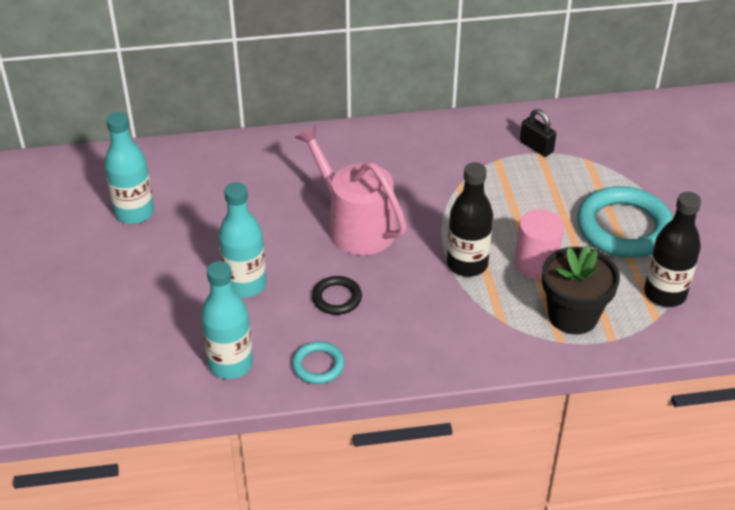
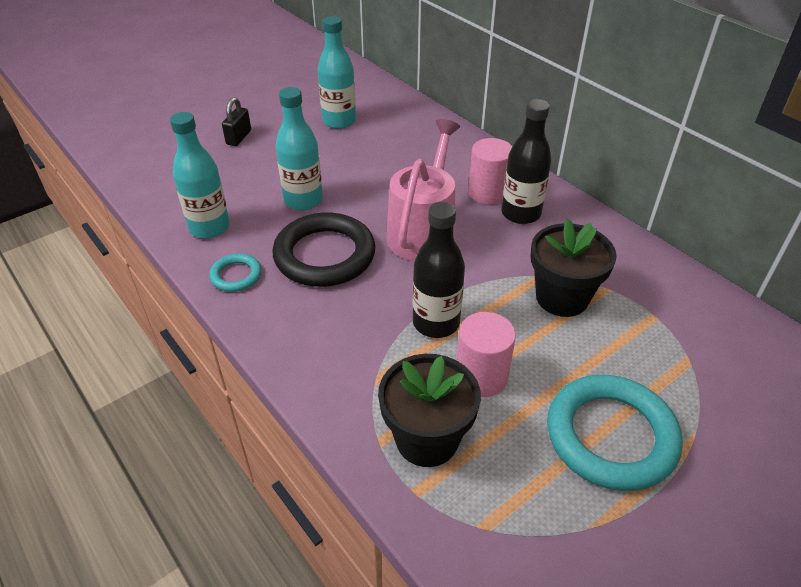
camera: 60 degrees right, 0 degrees up
black ring [312,276,362,315] -> black ring [272,212,375,287], size x2.04
black padlock [520,109,556,157] -> black padlock moved to [222,97,251,146]
black bottle [644,192,701,307] -> black bottle moved to [501,99,552,224]
none -> pink cylinder [468,138,512,205]
none -> black flower pot [531,219,617,317]

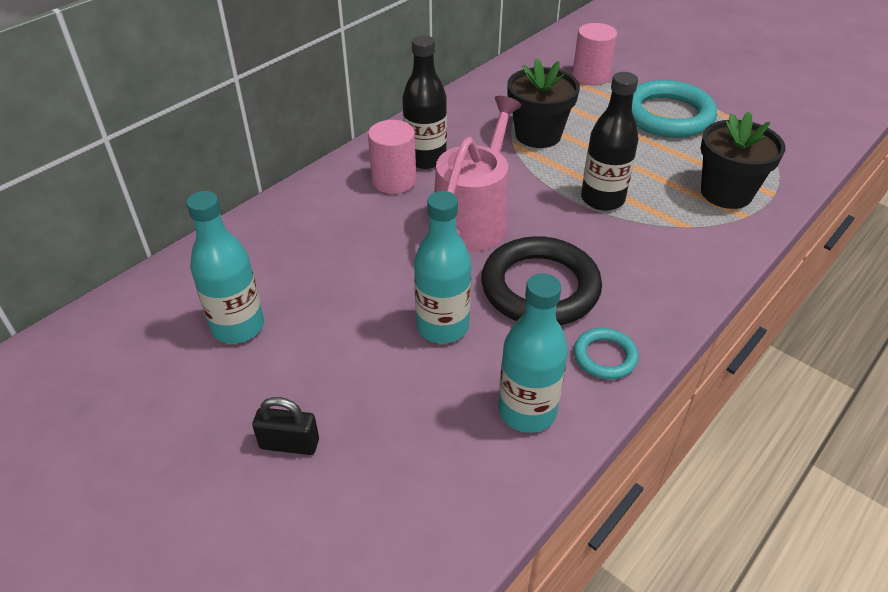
camera: 100 degrees left, 0 degrees up
pink watering can [386,119,460,261] -> pink watering can turned 105 degrees clockwise [434,96,522,252]
pink cylinder [457,312,516,397] -> pink cylinder moved to [572,23,617,86]

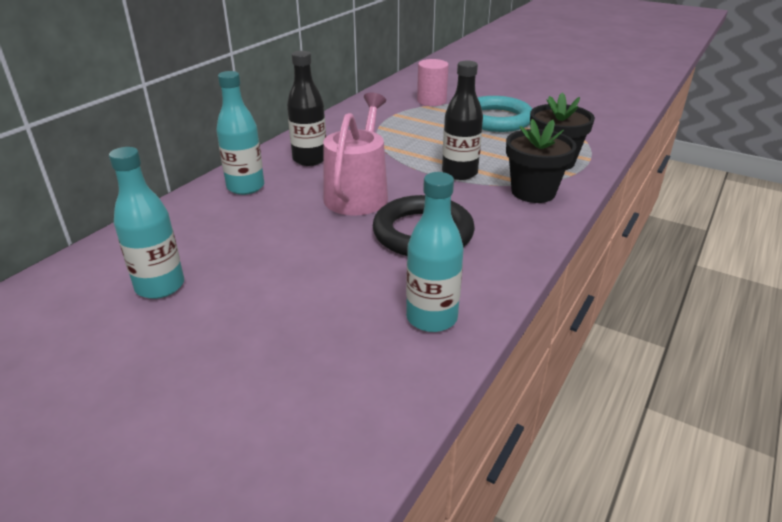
camera: 10 degrees left, 10 degrees down
black padlock [252,397,319,455] -> none
pink cylinder [368,120,416,194] -> none
turquoise bottle [414,191,471,344] -> turquoise bottle moved to [216,71,264,195]
black flower pot [507,58,580,148] -> black flower pot moved to [506,119,577,203]
turquoise ring [574,328,639,379] -> none

